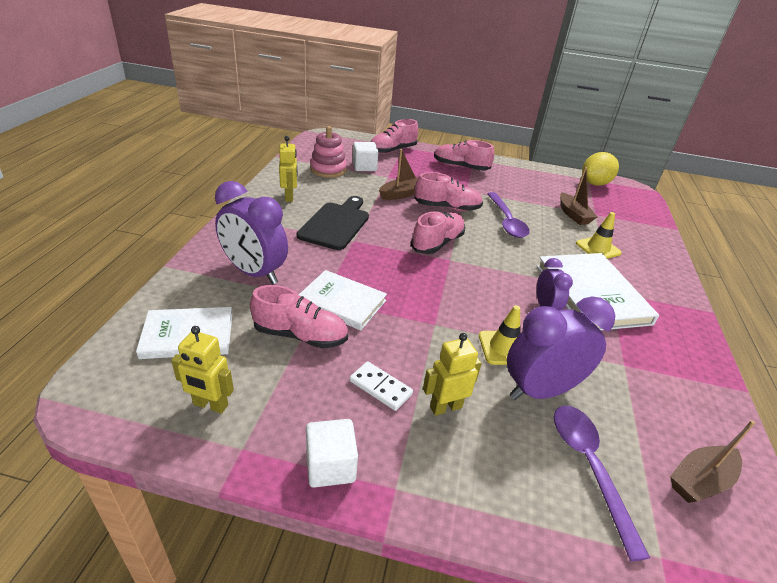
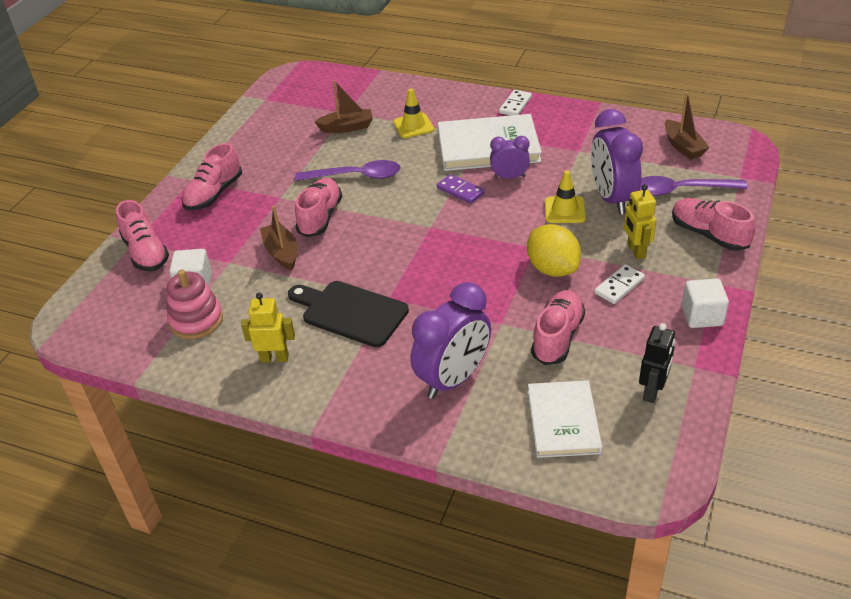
camera: 75 degrees left, 5 degrees up
yellow robot [171,326,234,414] -> black robot [639,323,675,403]
white book [299,270,387,330] -> none
pink shoe [411,211,465,254] -> pink shoe moved to [672,198,755,251]
yellow lemon [582,152,619,186] -> yellow lemon moved to [527,224,581,277]
none -> purple domino [437,174,485,204]
none -> white domino [499,90,532,116]

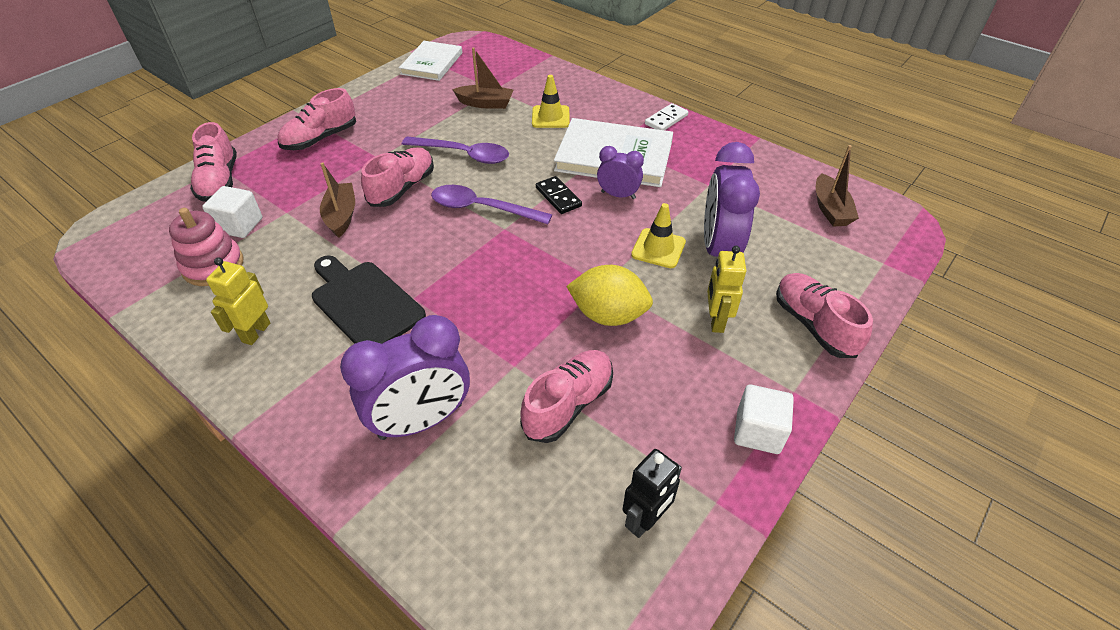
camera: 15 degrees right, 5 degrees up
yellow robot [241,293,295,363] -> yellow robot turned 90 degrees counterclockwise [206,257,270,345]
purple domino [437,174,485,204] -> black domino [536,176,582,214]
yellow lemon [527,224,581,277] -> yellow lemon turned 60 degrees counterclockwise [566,265,653,326]
white book [528,380,602,458] -> white book moved to [399,41,462,81]
white domino [594,264,645,304] -> none
purple spoon [640,176,748,196] -> purple spoon moved to [431,185,552,224]

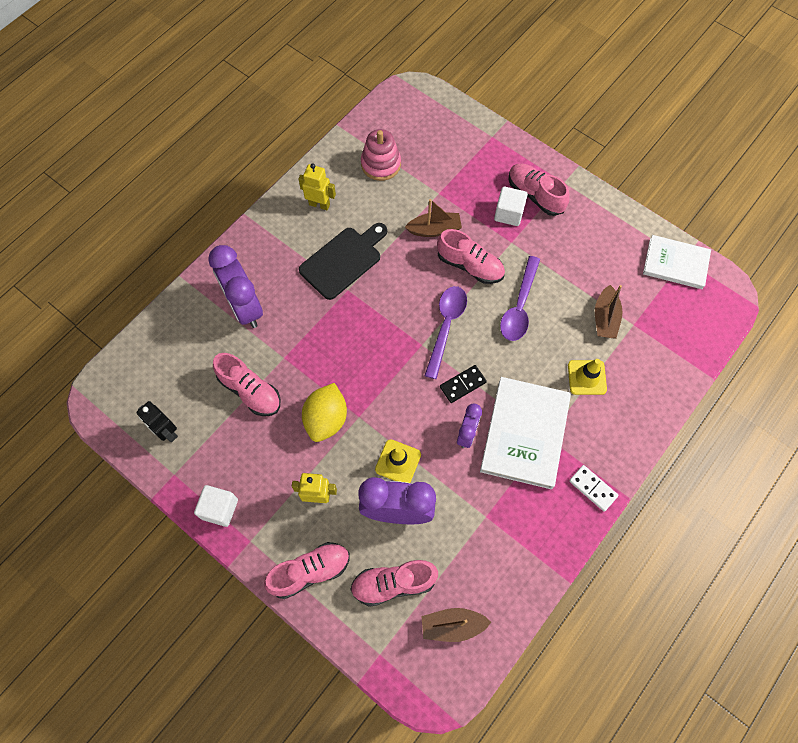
camera: 90 degrees right, 20 degrees up
pink shoe [190,122,237,202] -> pink shoe moved to [350,560,438,607]
white cube [202,186,262,238] -> white cube moved to [494,187,528,226]

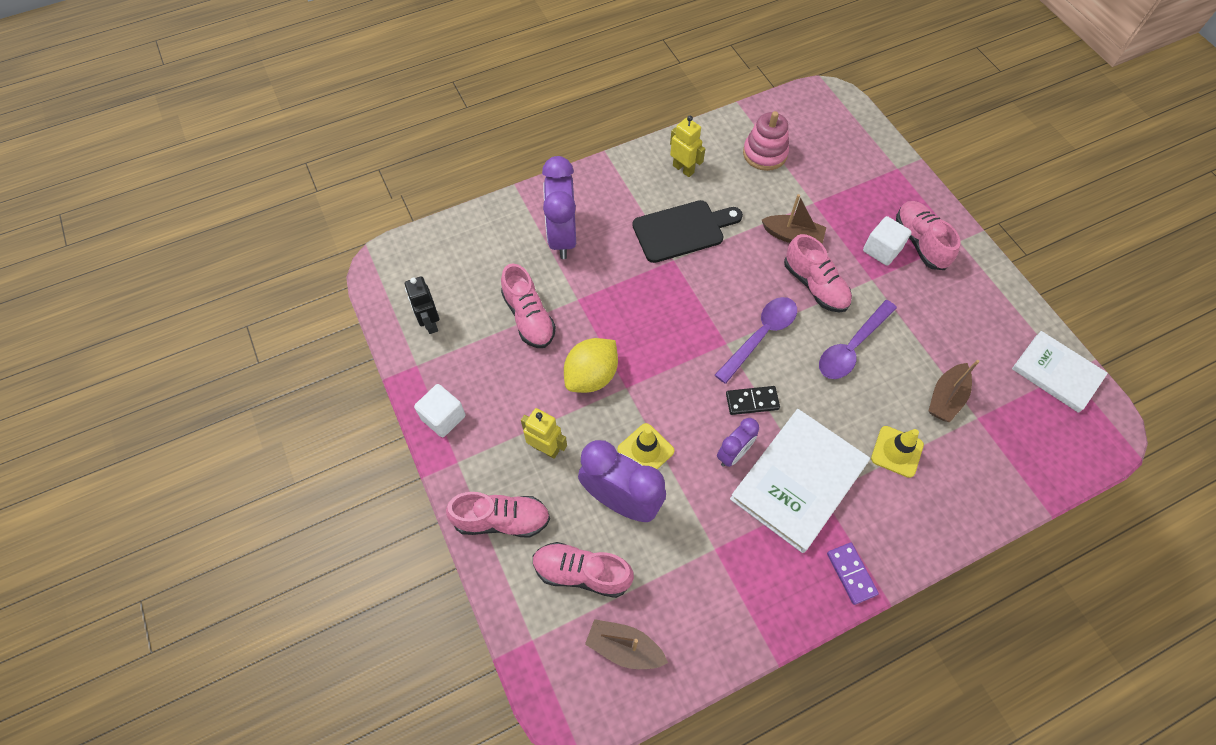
camera: 25 degrees right, 5 degrees down
white domino [569,465,619,512] -> purple domino [827,543,879,605]

